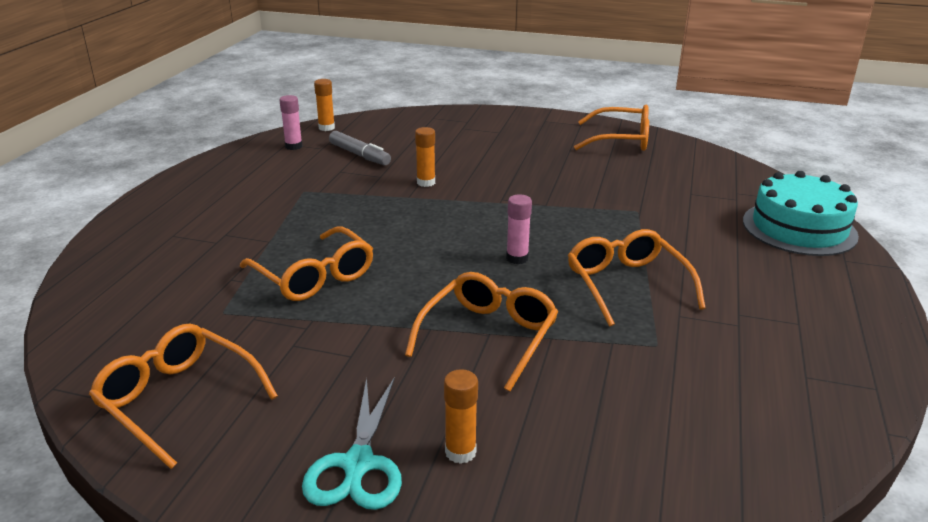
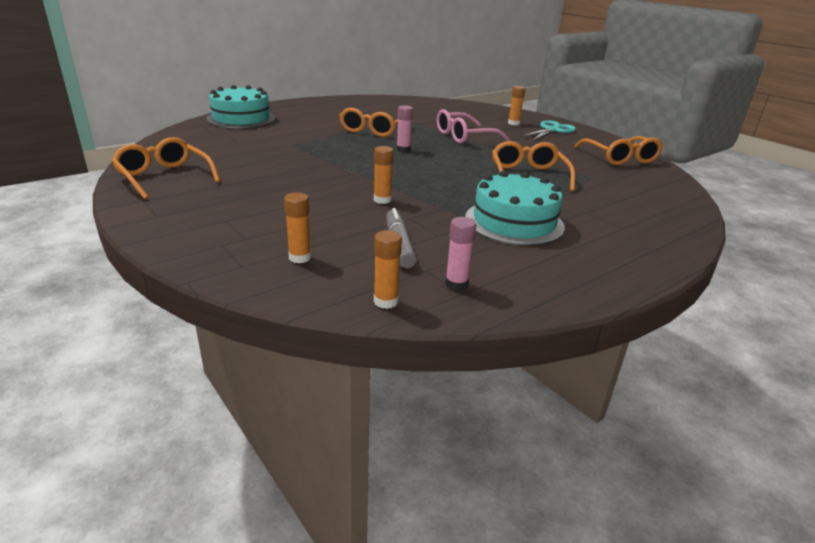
camera: 145 degrees left, 0 degrees up
orange glasses [405,272,558,392] -> pink glasses [437,109,510,143]
none -> orange glue stick [284,193,311,263]
none -> turquoise cake [465,171,565,246]

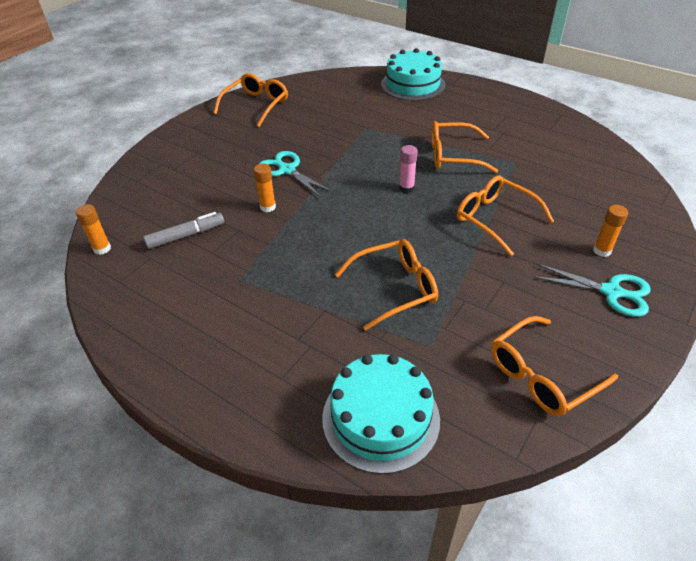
camera: 75 degrees right, 15 degrees up
orange glue stick [284,193,311,263] -> none
pink glasses [437,109,510,143] -> orange glasses [457,175,554,256]
pink glue stick [445,217,476,291] -> none
turquoise cake [465,171,565,246] -> turquoise cake moved to [322,354,440,474]
none -> turquoise scissors [259,151,333,198]

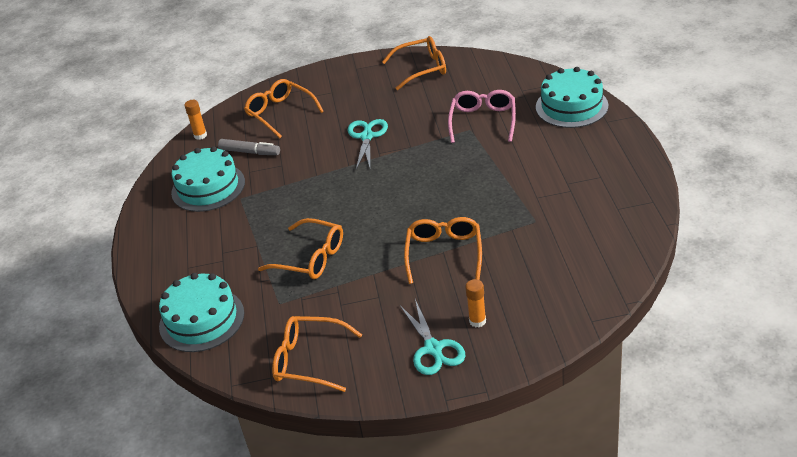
camera: 50 degrees right, 5 degrees down
orange glue stick [254,164,276,212] -> none
pink glue stick [399,145,418,193] -> none
orange glasses [431,121,498,173] -> orange glasses moved to [244,79,324,138]
none -> turquoise cake [171,146,245,212]
none -> pink glasses [448,90,516,143]

